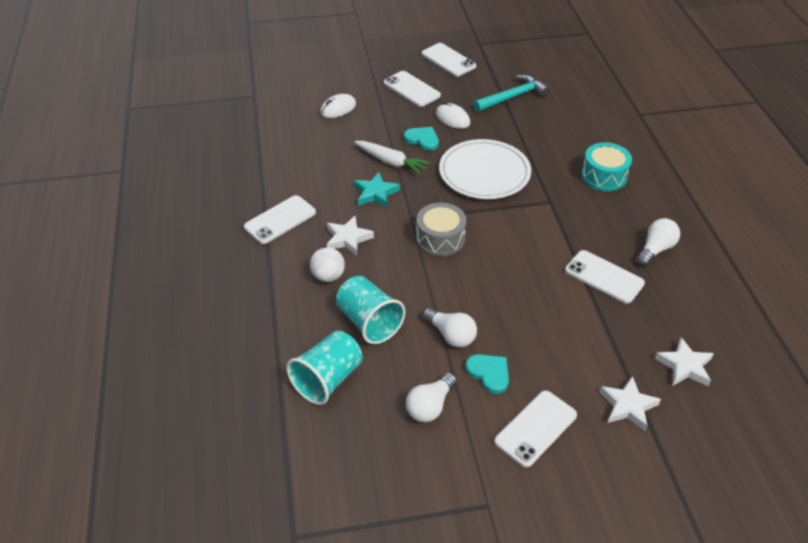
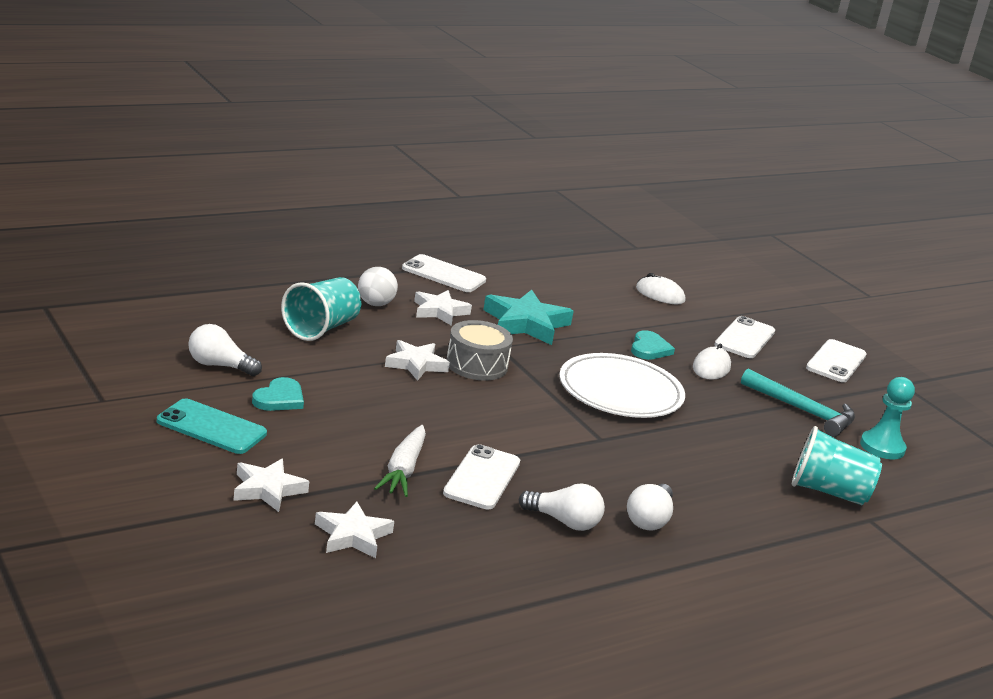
camera: 65 degrees right, 20 degrees down
turquoise cup [286,331,363,405] -> turquoise cup moved to [792,426,882,505]
white carrot [354,141,430,175] -> white carrot moved to [374,425,426,497]
turquoise star [354,172,400,208] -> turquoise star [483,290,574,345], size x1.53
white light bulb [423,308,477,348] -> white light bulb moved to [627,484,673,530]
white phone [494,390,577,467] -> turquoise phone [157,399,267,454]
turquoise drum [581,142,632,191] -> none
none -> white star [385,340,450,381]
none -> turquoise pawn [860,377,915,459]

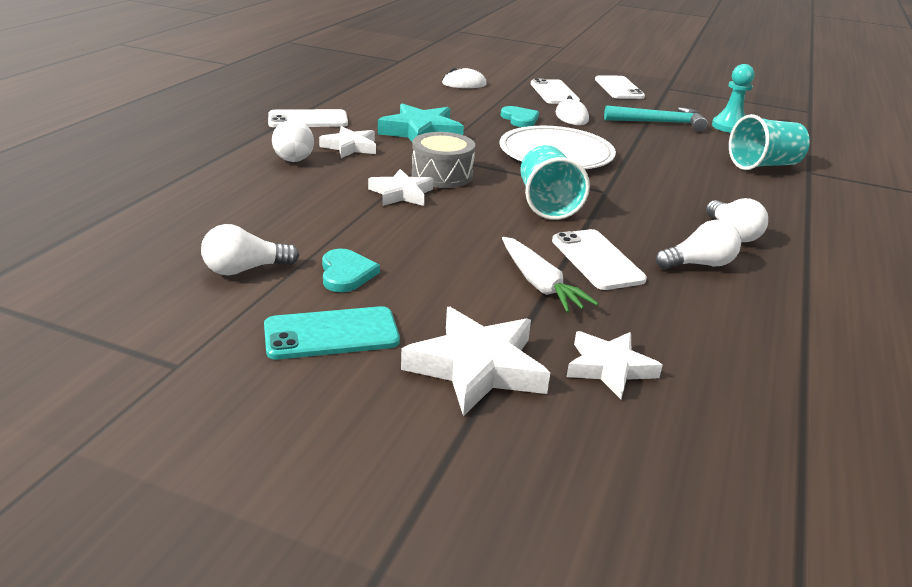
camera: 35 degrees left, 5 degrees up
white star [233,459,309,512] -> white star [401,307,550,416], size x1.53
turquoise cup [281,277,361,341] -> turquoise cup moved to [520,145,590,220]

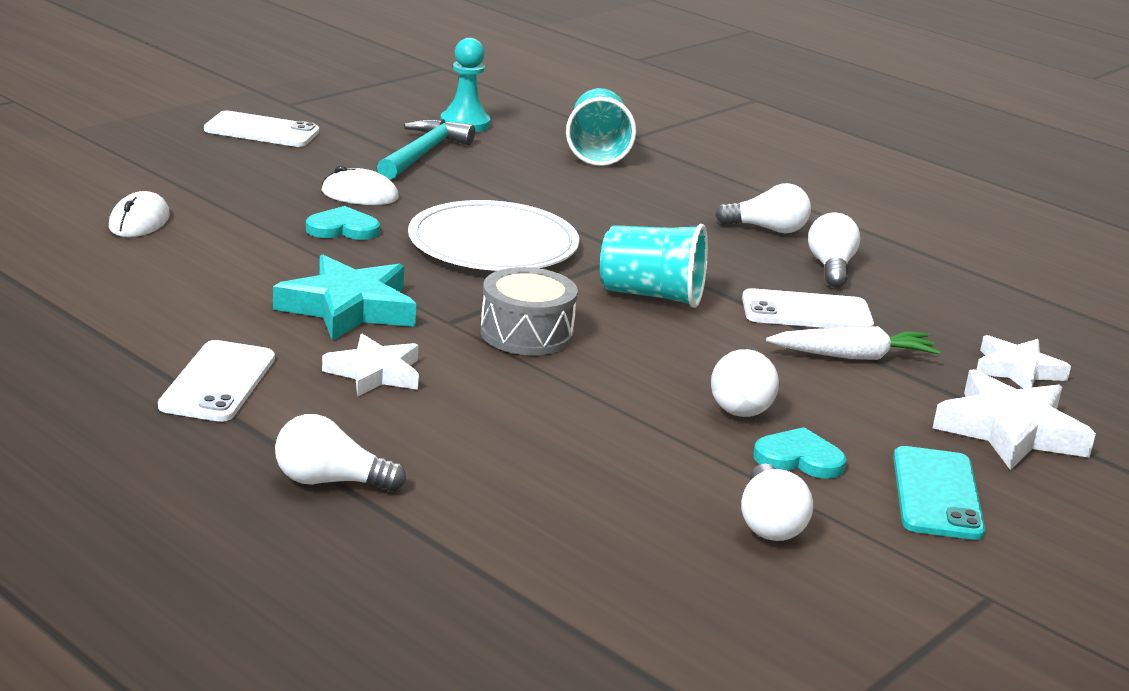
camera: 70 degrees left, 5 degrees down
white ball [272,120,314,162] -> white ball moved to [711,349,779,417]
white star [368,169,434,206] -> none
white phone [531,79,580,104] -> none
none -> white light bulb [275,414,406,491]

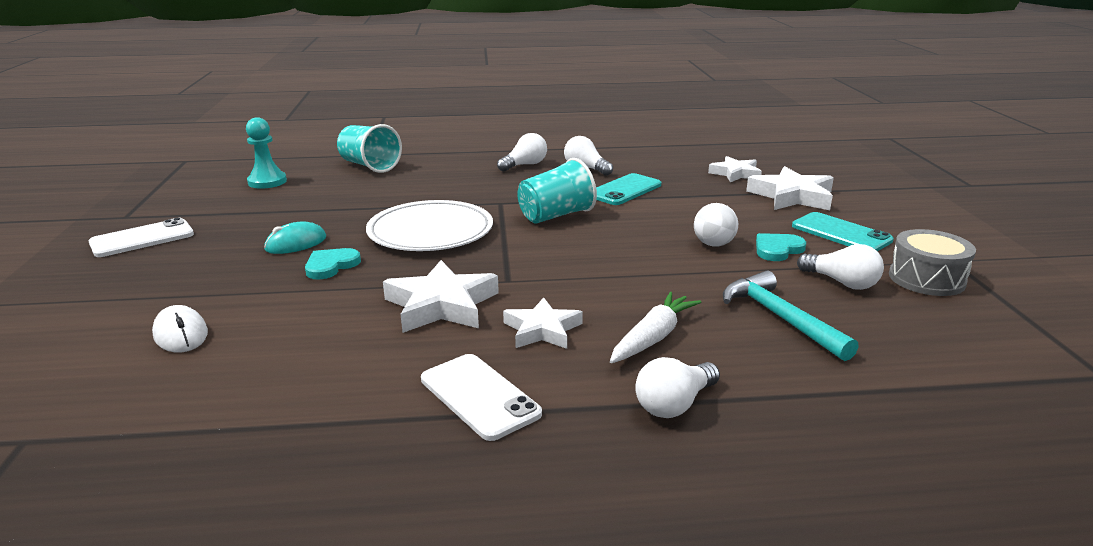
camera: 45 degrees left, 0 degrees up
turquoise star [273,254,416,341] -> white star [383,260,499,333]
white mouse [321,166,399,205] -> turquoise mouse [264,221,326,254]
turquoise hammer [377,119,475,180] -> turquoise hammer moved to [723,270,859,361]
grey drum [480,267,578,355] -> grey drum moved to [889,229,976,296]
white phone [742,288,874,328] -> turquoise phone [596,173,661,205]
white carrot [766,326,941,360] -> white carrot moved to [610,292,701,363]

